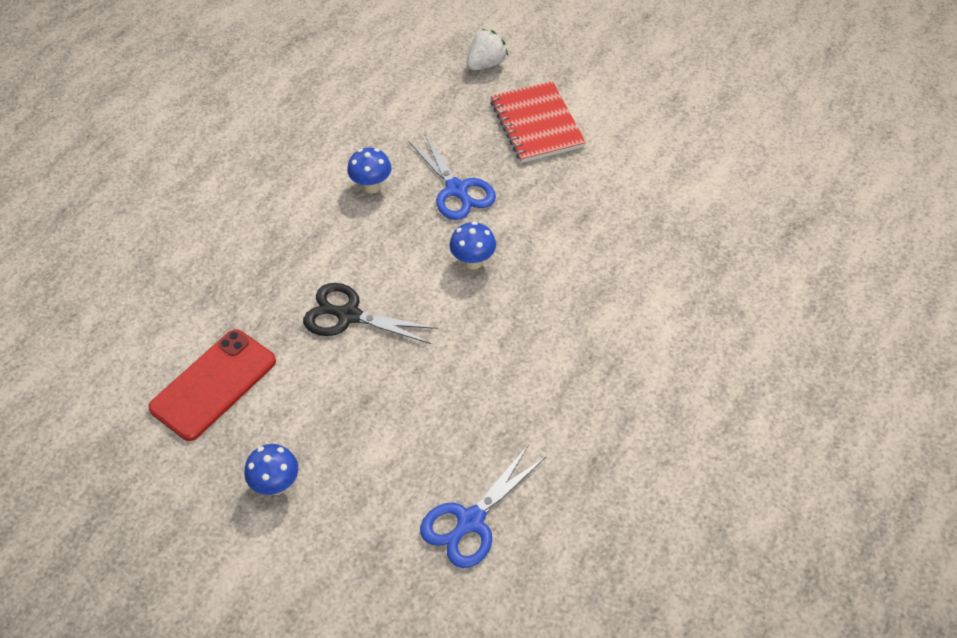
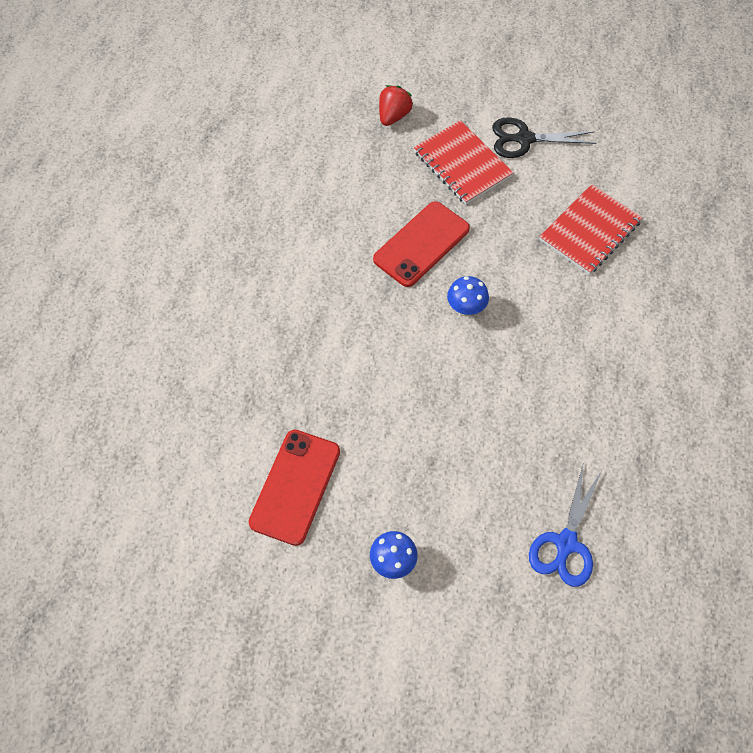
camera: 20 degrees left, 10 degrees up
black scissors [303,283,438,344] -> black scissors moved to [492,117,597,158]
blue mushroom [347,148,392,193] -> none
blue scissors [409,134,496,220] -> red phone [373,201,470,287]
white strawberry [467,29,508,71] -> red strawberry [379,85,413,126]
none -> red notebook [539,184,642,275]

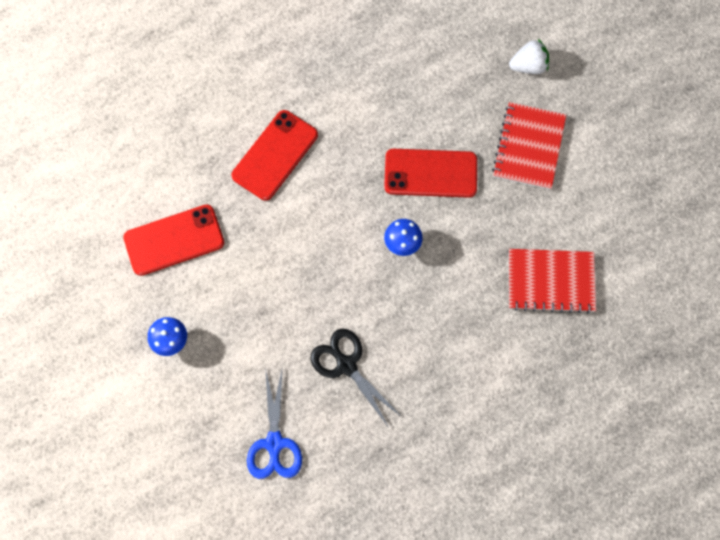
camera: 50 degrees right, 10 degrees up
red strawberry [379,85,413,126] -> white strawberry [509,39,549,74]
black scissors [492,117,597,158] -> black scissors moved to [311,329,402,428]
blue scissors [529,463,602,587] -> blue scissors turned 75 degrees counterclockwise [247,368,302,479]
none -> red phone [231,110,318,200]

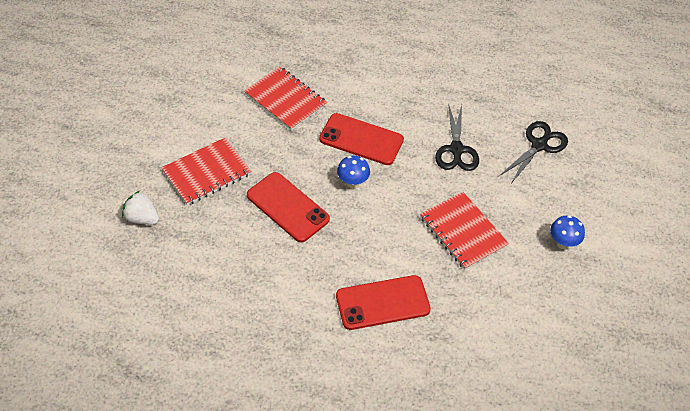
camera: 140 degrees left, 20 degrees down
red phone [123,205,224,276] -> red phone moved to [319,113,404,165]
blue scissors [247,368,302,479] -> black scissors [501,121,568,182]
none -> red notebook [420,192,509,270]

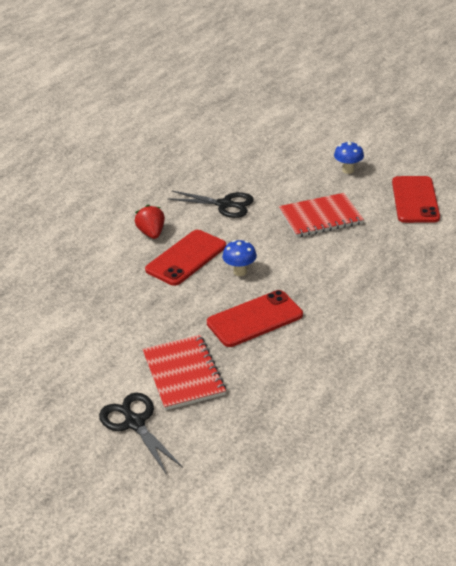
camera: 70 degrees left, 15 degrees down
white strawberry [122,191,159,225] -> none
red notebook [244,66,327,131] -> none
red phone [336,275,431,330] -> red phone moved to [392,176,440,223]
black scissors [501,121,568,182] -> black scissors moved to [99,393,183,475]
none -> red strawberry [135,205,165,239]

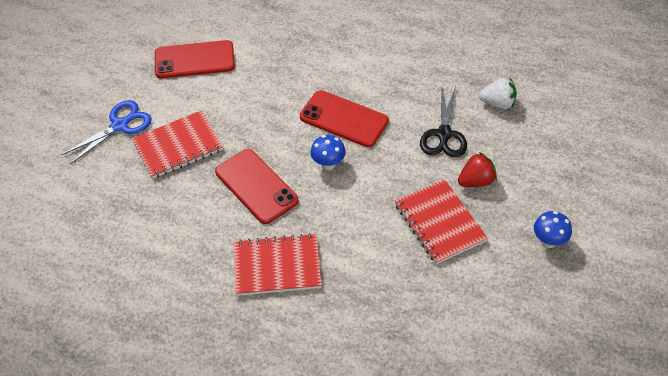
camera: 80 degrees right, 15 degrees up
black scissors [99,393,183,475] -> blue scissors [61,100,152,164]
red strawberry [135,205,165,239] -> red strawberry moved to [458,152,497,187]
red phone [392,176,440,223] -> red phone moved to [155,40,235,79]
none -> red notebook [234,233,322,296]
none -> white strawberry [479,78,517,109]

